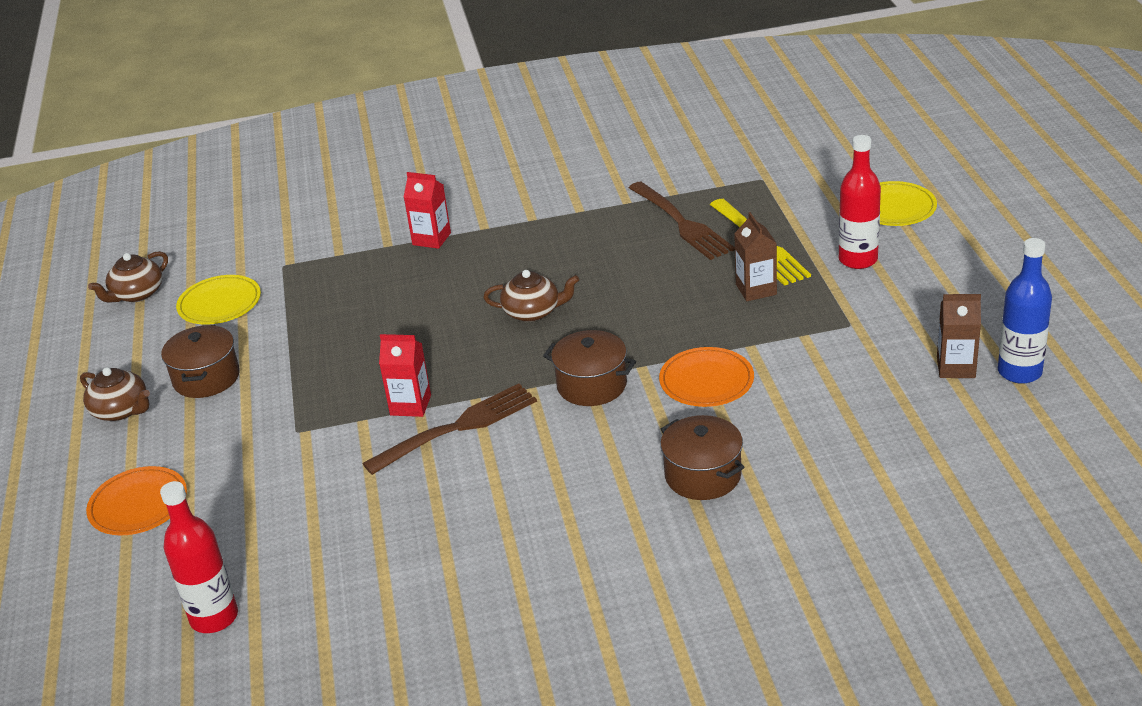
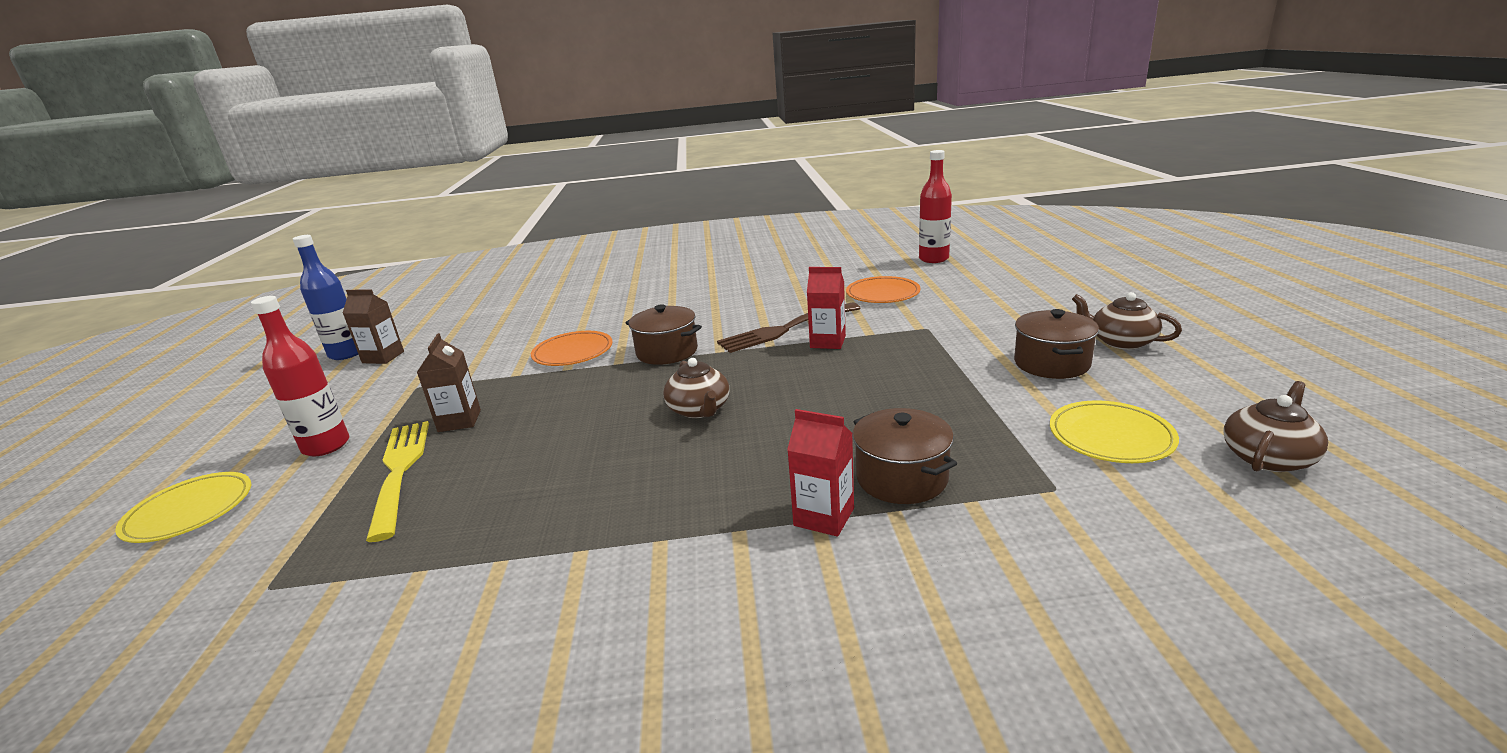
camera: 175 degrees left, 10 degrees down
orange plate [86,466,187,535] -> orange plate moved to [846,276,921,303]
brown teapot [483,270,579,322] -> brown teapot turned 120 degrees counterclockwise [663,358,729,418]
brown fork [629,182,735,260] -> none
brown pot [660,415,745,500] -> brown pot moved to [853,408,957,504]

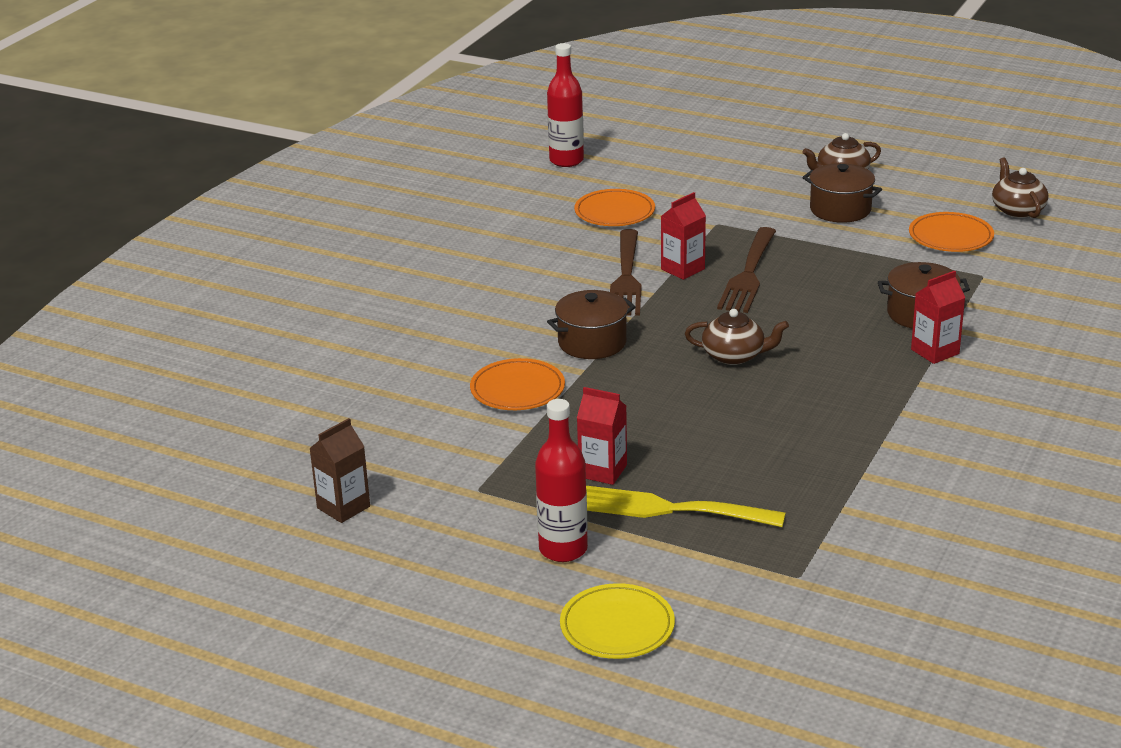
camera: 60 degrees left, 5 degrees up
blue bottle [293,235,358,360] -> none
brown carton [417,333,481,432] -> red carton [577,387,627,485]
yellow plate [1050,400,1179,463] -> orange plate [909,212,994,252]
none -> brown fork [717,227,776,313]

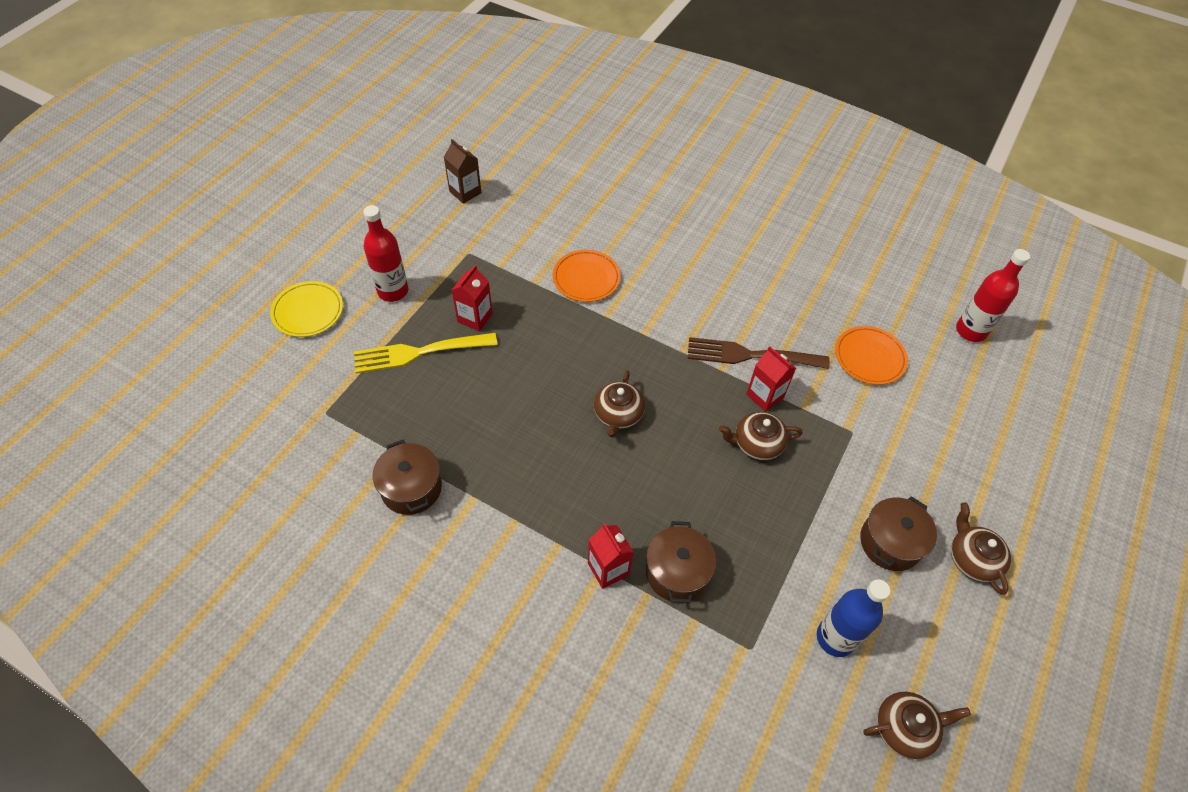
camera: 90 degrees right, 25 degrees up
brown pot [547,290,636,359] -> brown pot moved to [373,440,442,515]
yellow fork [586,486,786,527] -> yellow fork turned 120 degrees counterclockwise [354,333,498,374]
brown fork [717,227,776,313] -> brown teapot [719,412,803,460]
orange plate [909,212,994,252] -> blue bottle [817,579,890,657]

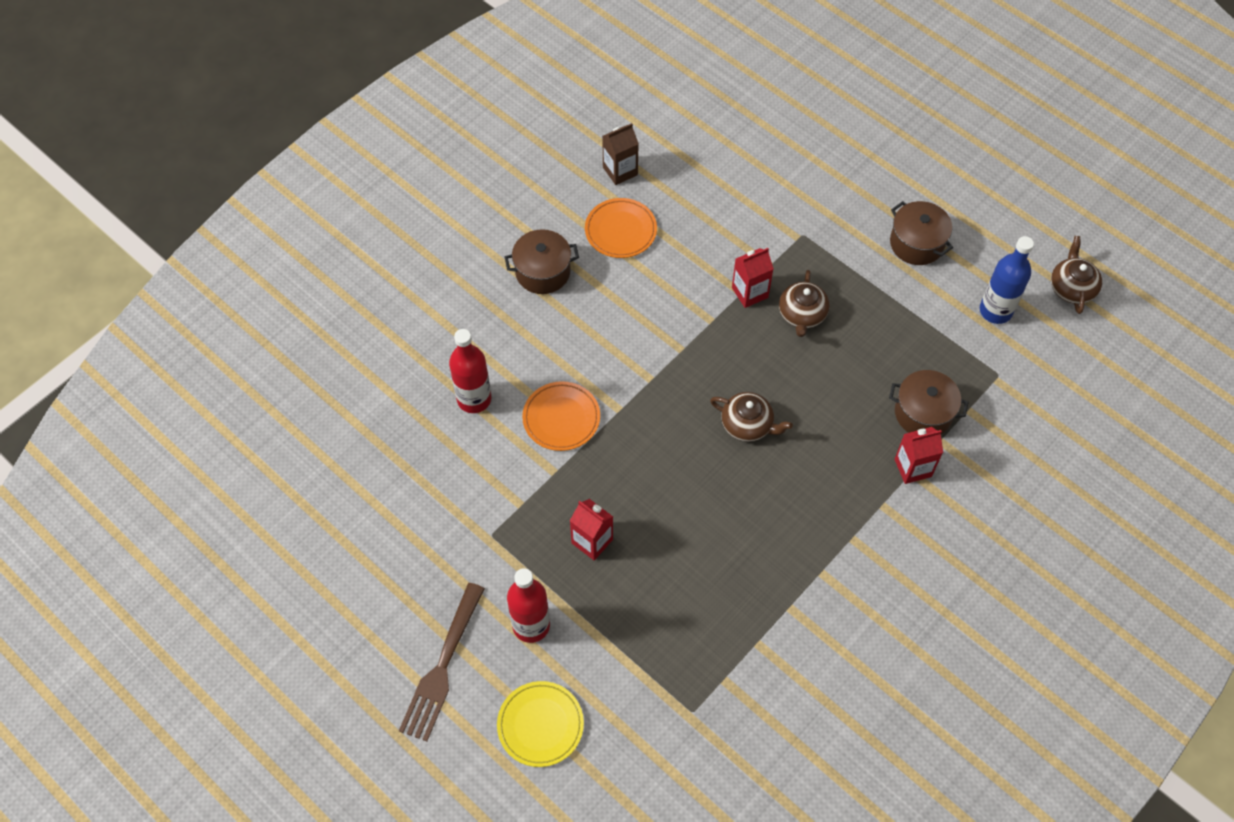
camera: 75 degrees left, 5 degrees up
yellow fork [354,333,498,374] -> none
brown pot [373,440,442,515] -> brown pot moved to [505,229,579,294]
brown carton [444,139,481,204] -> brown carton moved to [602,123,639,185]
brown fork [688,337,830,369] -> brown fork moved to [399,583,485,741]
orange plate [835,326,908,385] -> orange plate moved to [585,198,657,258]
brown teapot [951,503,1011,595] -> none
red bottle [956,249,1030,342] -> red bottle moved to [449,329,491,413]

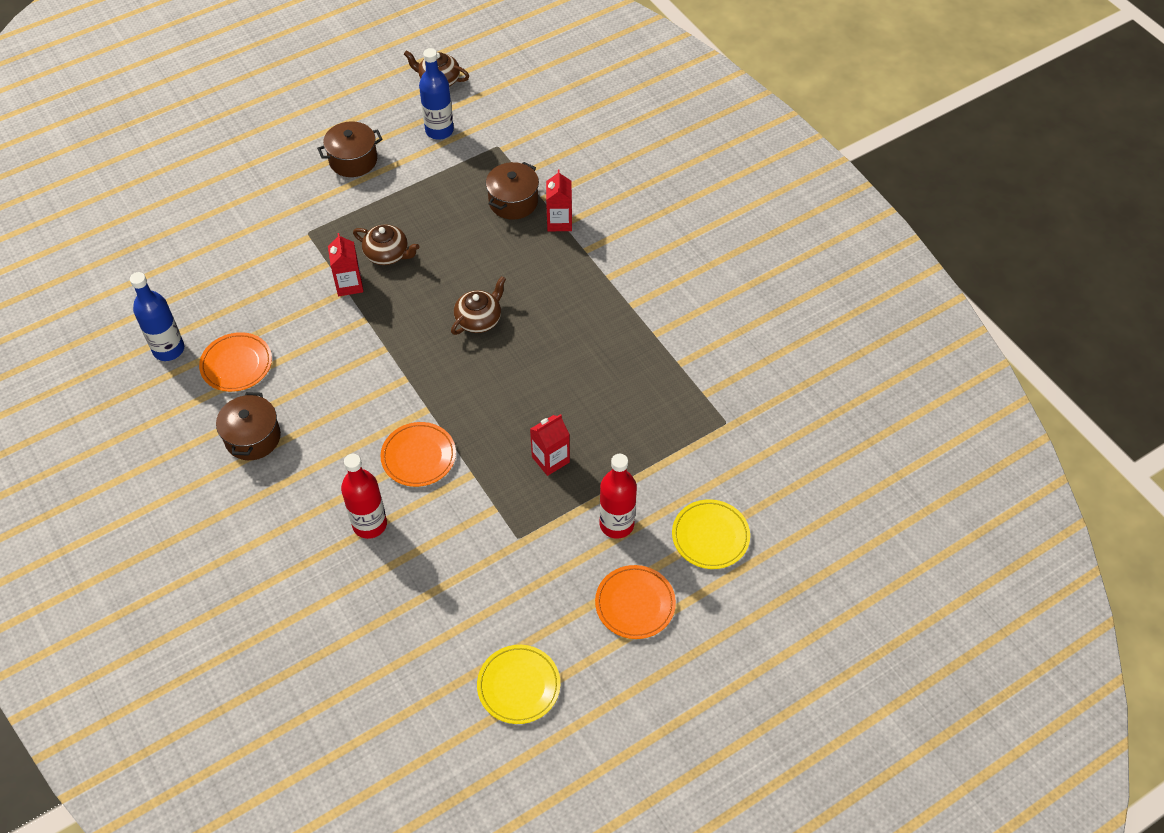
camera: 75 degrees left, 5 degrees down
brown fork [399,583,485,741] -> orange plate [595,565,676,639]
brown carton [602,123,639,185] -> blue bottle [130,272,184,361]
none -> yellow plate [477,645,560,724]

